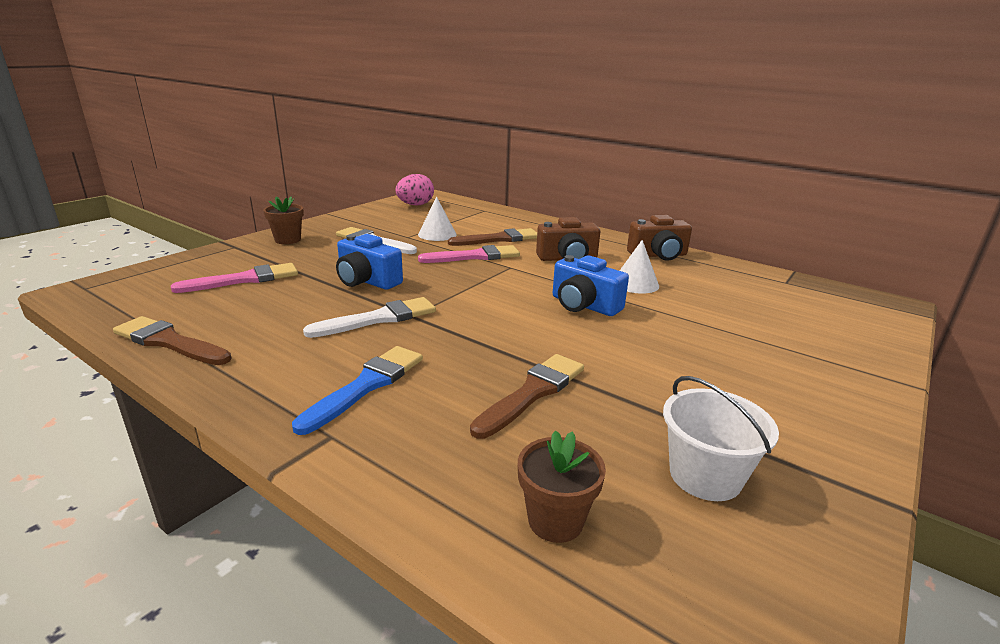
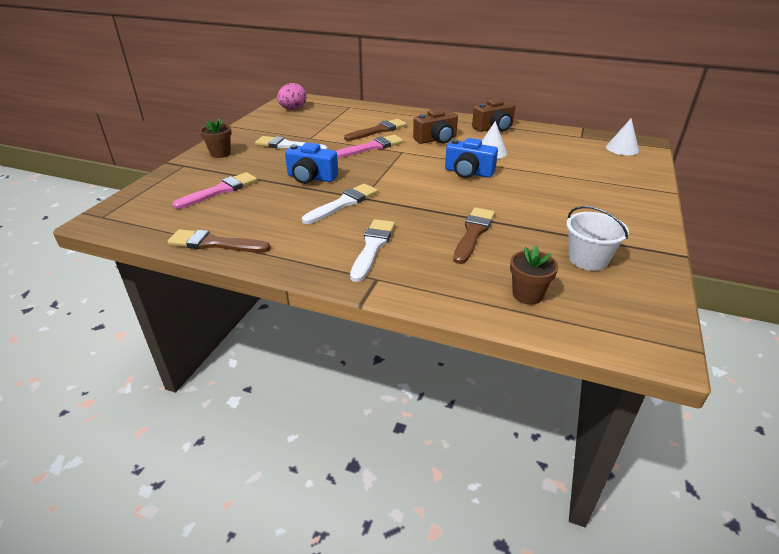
camera: 15 degrees left, 10 degrees up
blue brush [292,346,423,435] -> white brush [350,219,395,282]
white cone [418,197,457,241] -> white cone moved to [606,118,639,155]

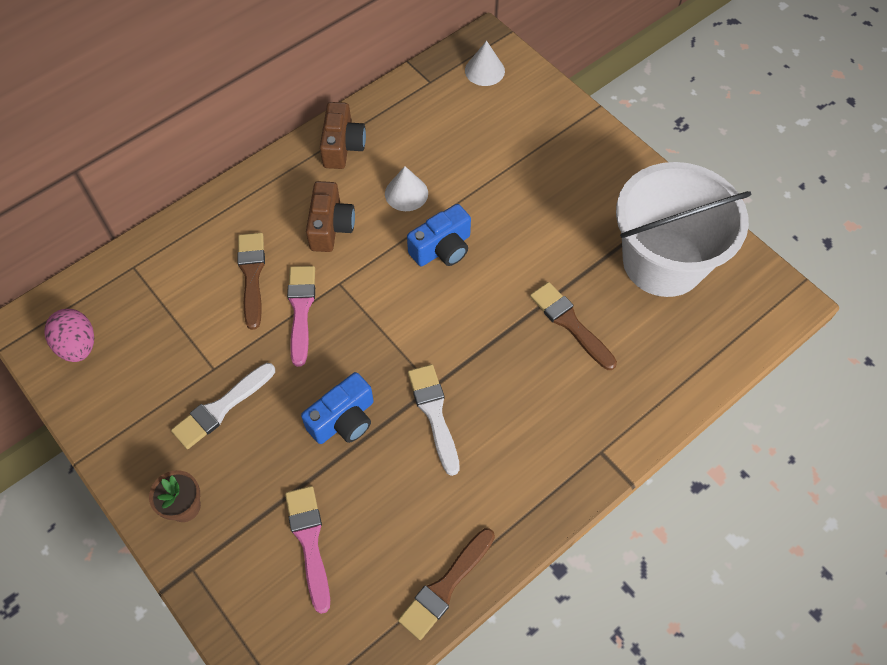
camera: 60 degrees left, 25 degrees up
white brush [350,219,395,282] -> none
brown flower pot [510,246,558,305] -> none
white bucket [566,206,629,271] -> white bucket [616,162,751,297], size x2.10

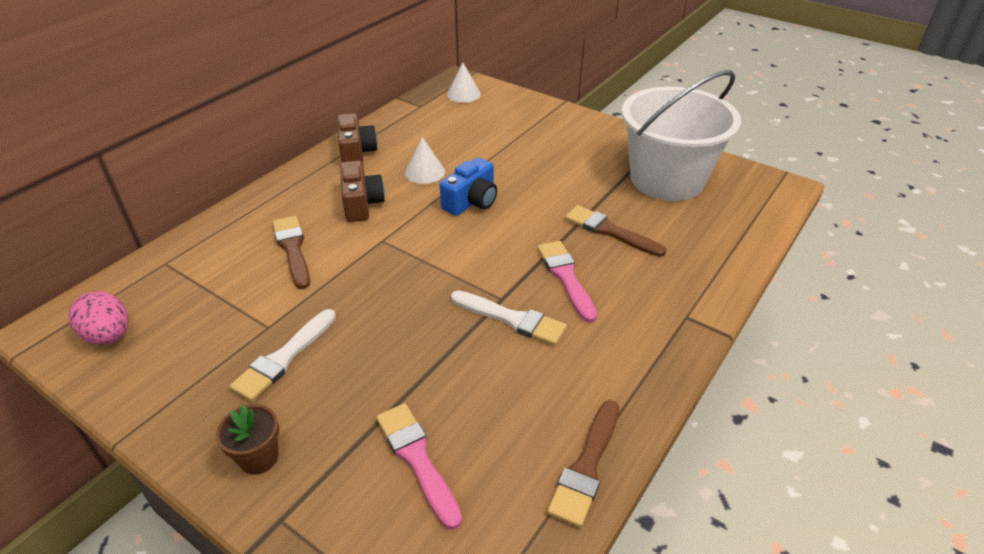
camera: 15 degrees left, 20 degrees down
pink brush [287,266,315,367] -> pink brush moved to [537,241,597,323]
blue camera [301,372,373,444] -> none
white brush [408,364,460,476] -> white brush turned 150 degrees clockwise [451,291,567,346]

